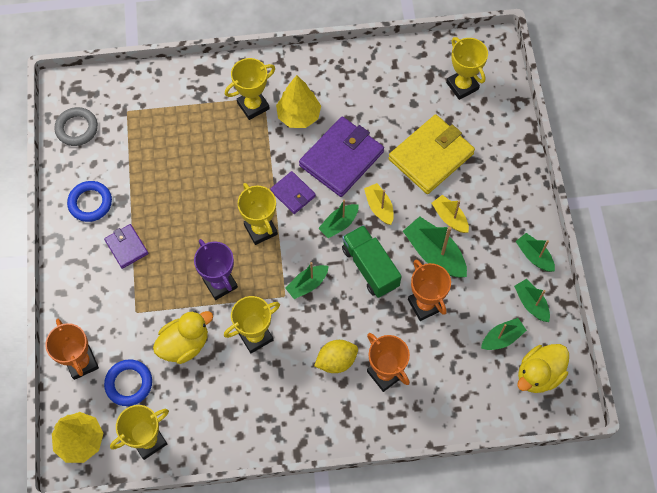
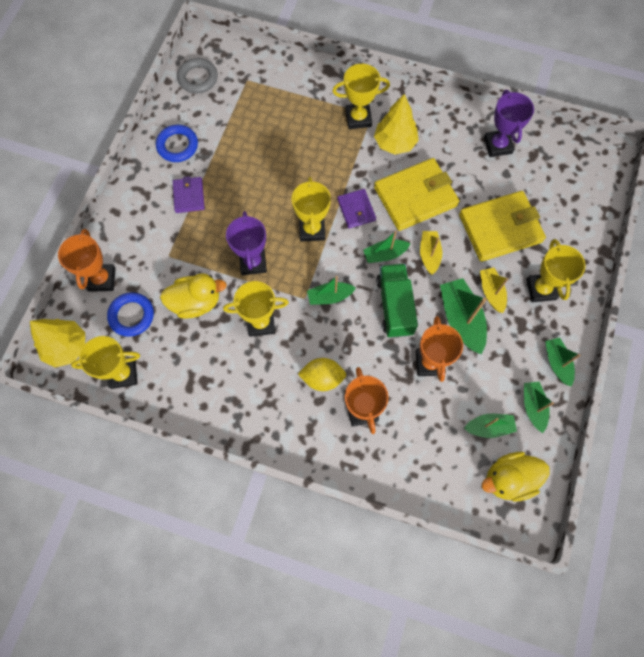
camera: 25 degrees right, 5 degrees up
purple wallet [299,117,384,197] -> yellow wallet [374,158,459,231]
yellow trophy [446,37,488,100] -> yellow trophy moved to [526,239,586,302]
none -> purple trophy [484,90,534,157]

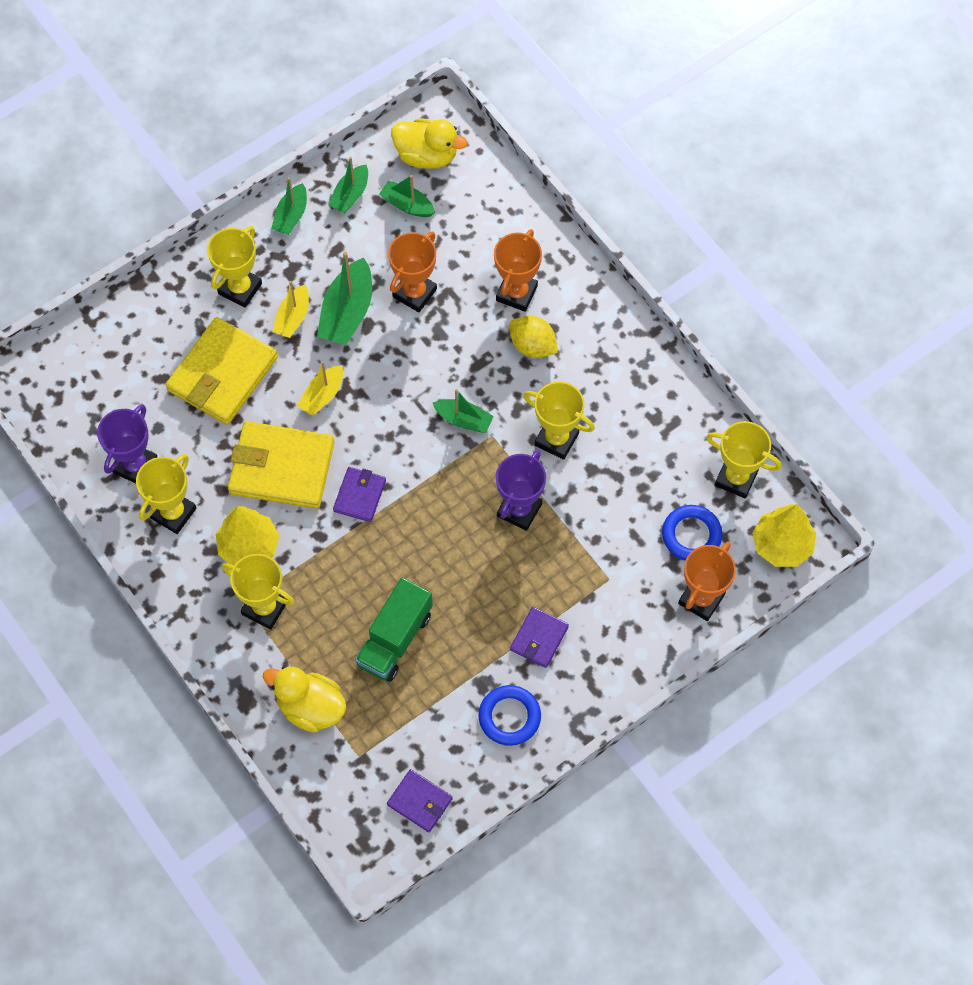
camera: 145 degrees left, 5 degrees down
yellow duck [160,273,227,319] -> yellow duck moved to [263,666,347,733]
grey ring [177,58,218,93] -> purple wallet [387,769,453,832]
yellow trophy [291,177,331,242] -> yellow trophy moved to [136,454,196,534]
green boat [363,231,410,263] -> none
green truck [376,264,418,338] -> green truck moved to [355,578,433,682]
yellow wallet [459,191,546,262] -> yellow wallet turned 75 degrees counterclockwise [165,317,278,425]

